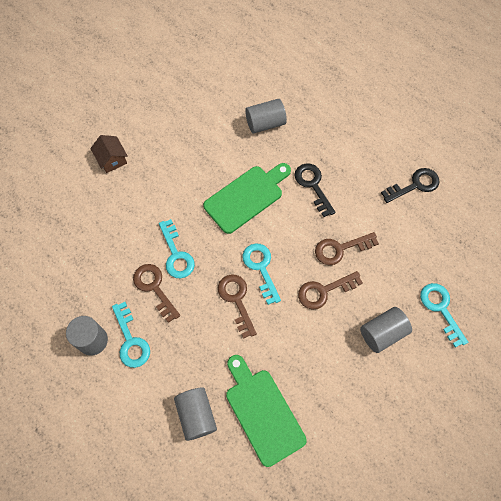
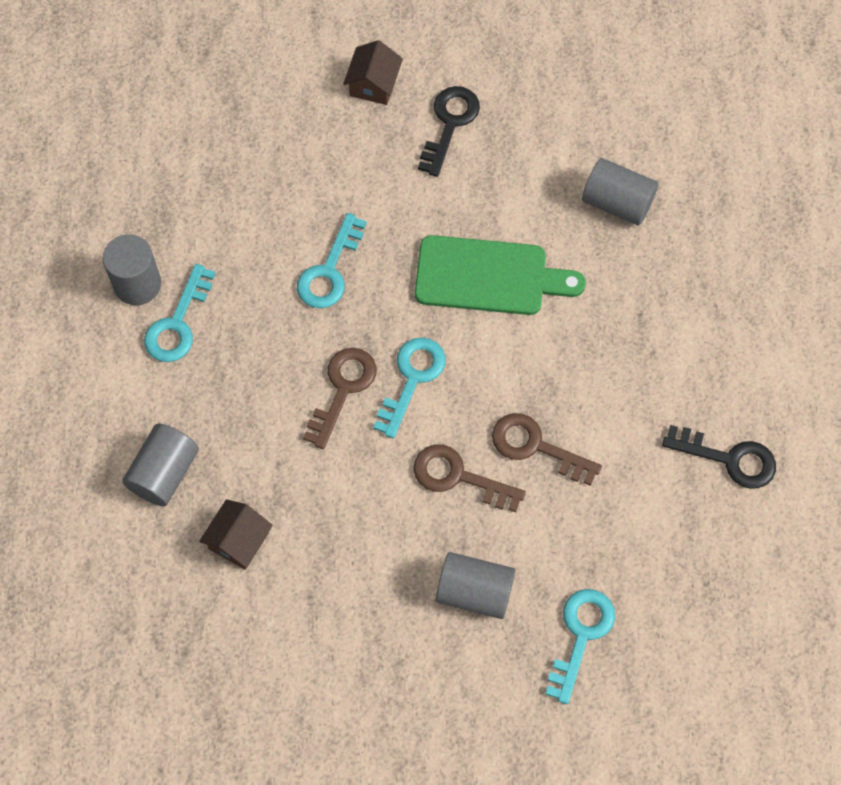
camera: 45 degrees right, 0 degrees up
brown key [133,264,180,323] -> none
green cutting board [226,355,307,467] -> brown house [199,499,273,570]
black key [295,164,335,217] -> black key moved to [418,86,480,177]

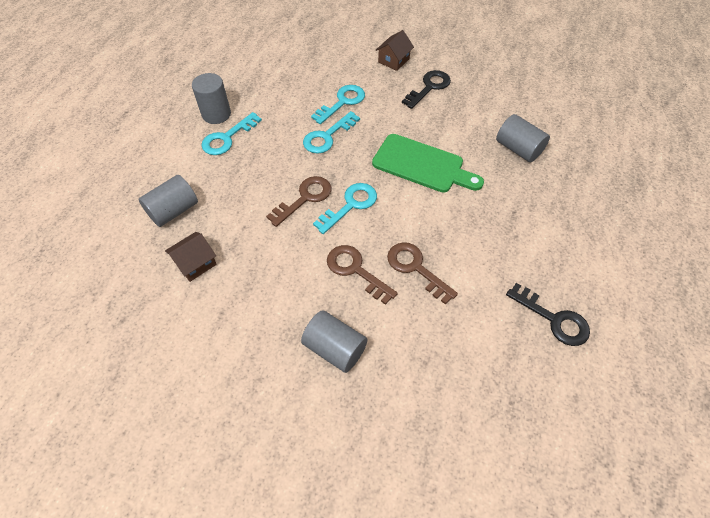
camera: 20 degrees right, 10 degrees down
turquoise key [545,589,615,704] -> turquoise key moved to [311,85,365,124]

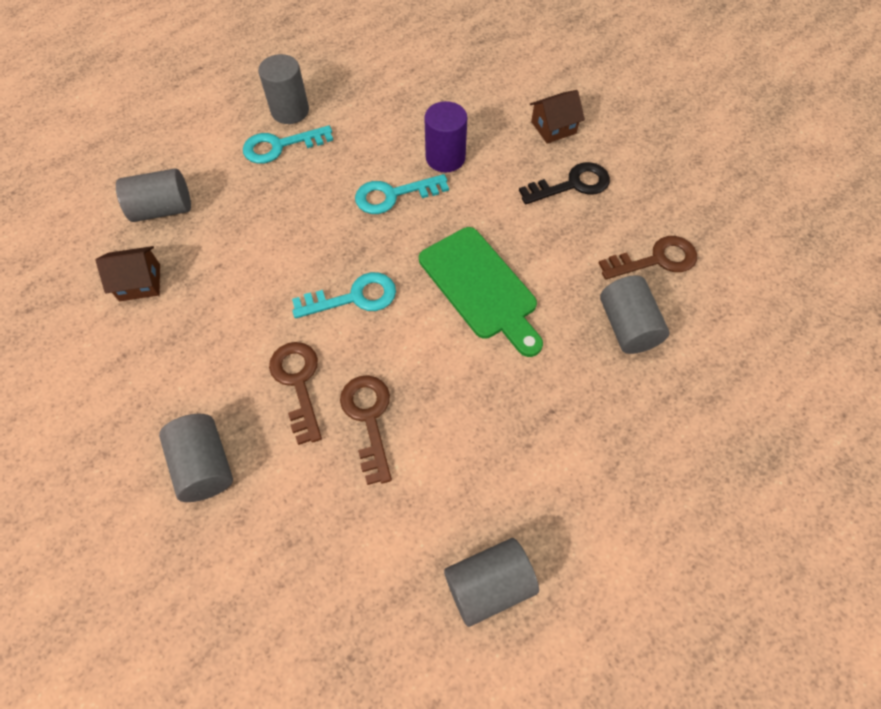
camera: 30 degrees right, 5 degrees up
brown key [266,176,332,227] -> brown key moved to [599,236,697,280]
turquoise key [311,85,365,124] -> purple cylinder [424,101,467,173]
black key [506,283,590,346] -> grey cylinder [444,538,539,627]

